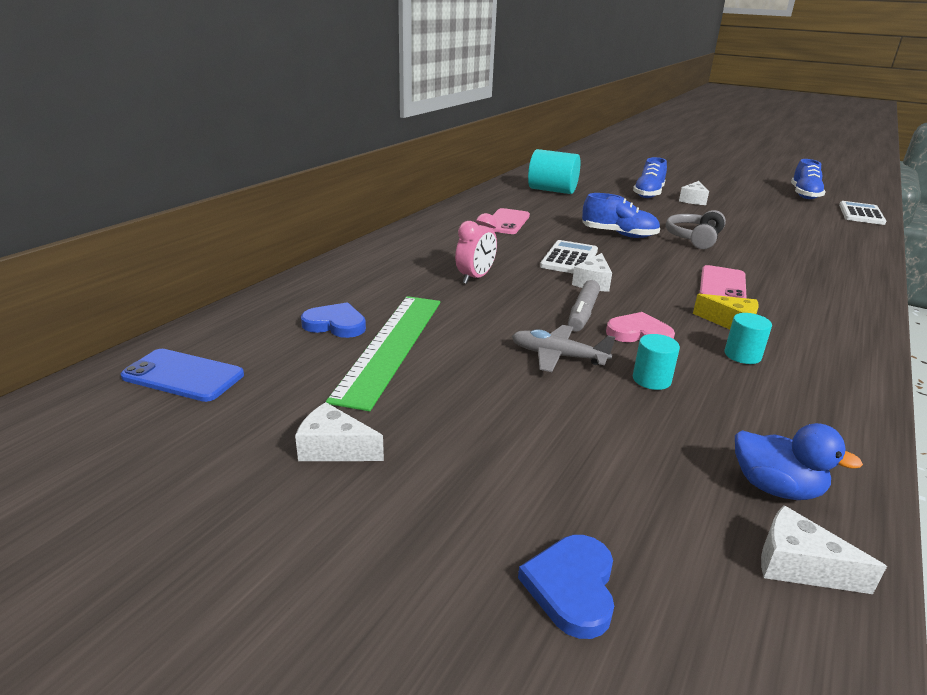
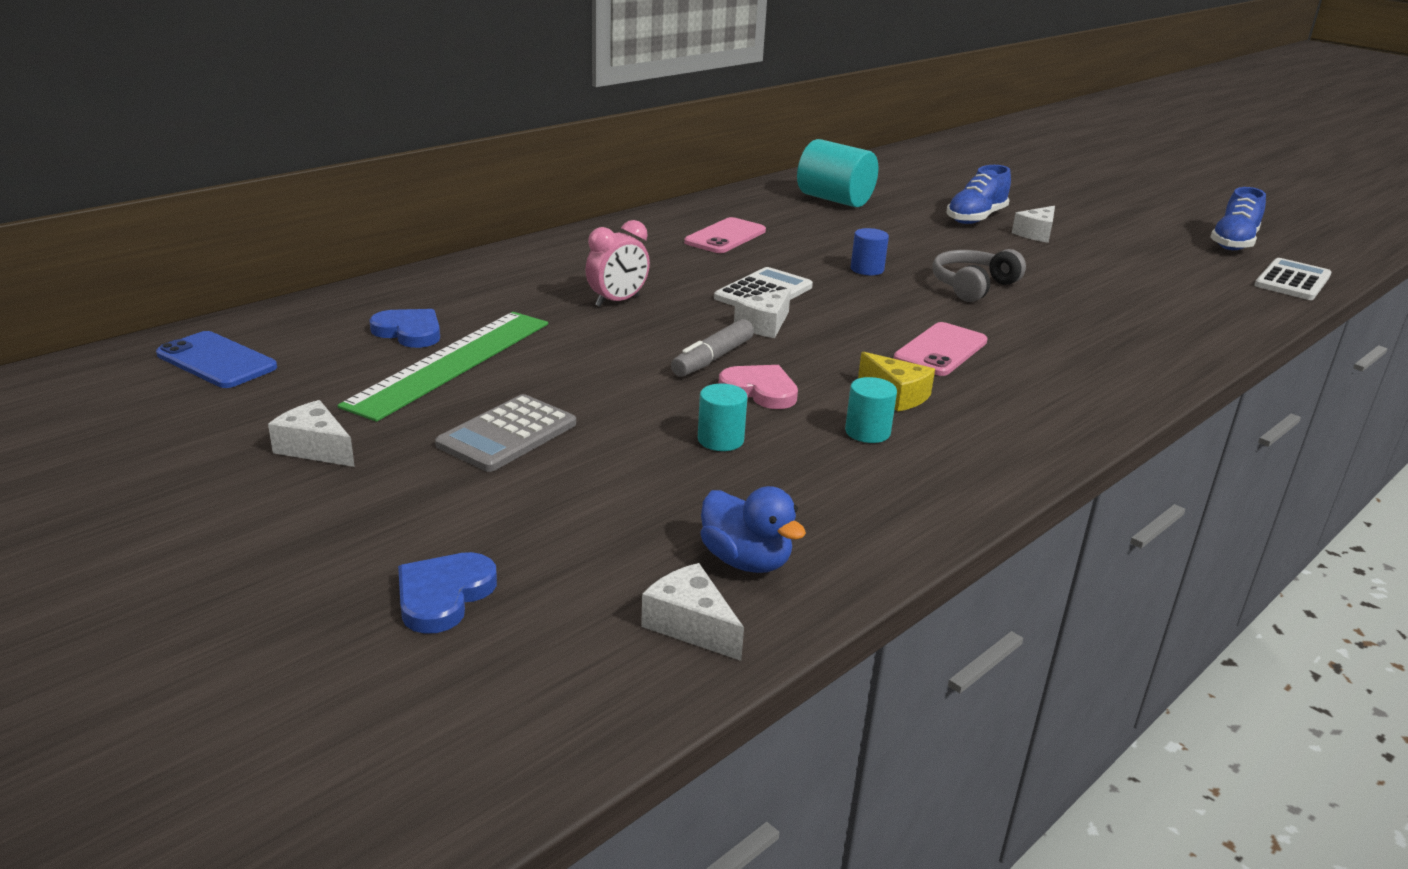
camera: 15 degrees right, 0 degrees up
grey plane [512,325,615,372] -> none
blue shoe [582,193,660,238] -> blue cylinder [851,228,889,275]
none -> grey calculator [435,394,576,472]

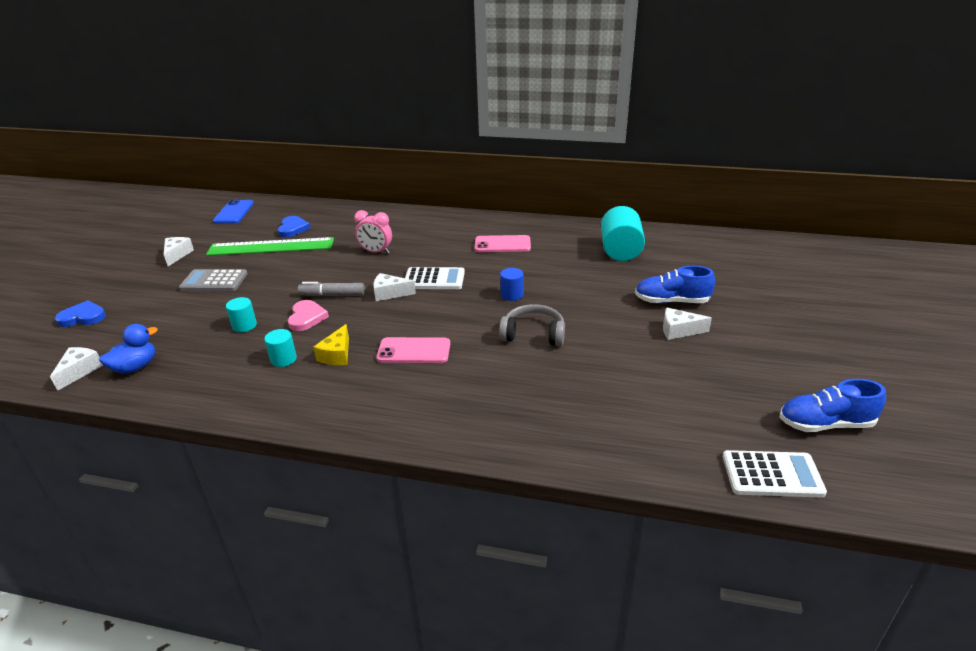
camera: 60 degrees right, 5 degrees up
blue duck [700,486,806,573] -> blue duck turned 150 degrees counterclockwise [99,324,158,374]

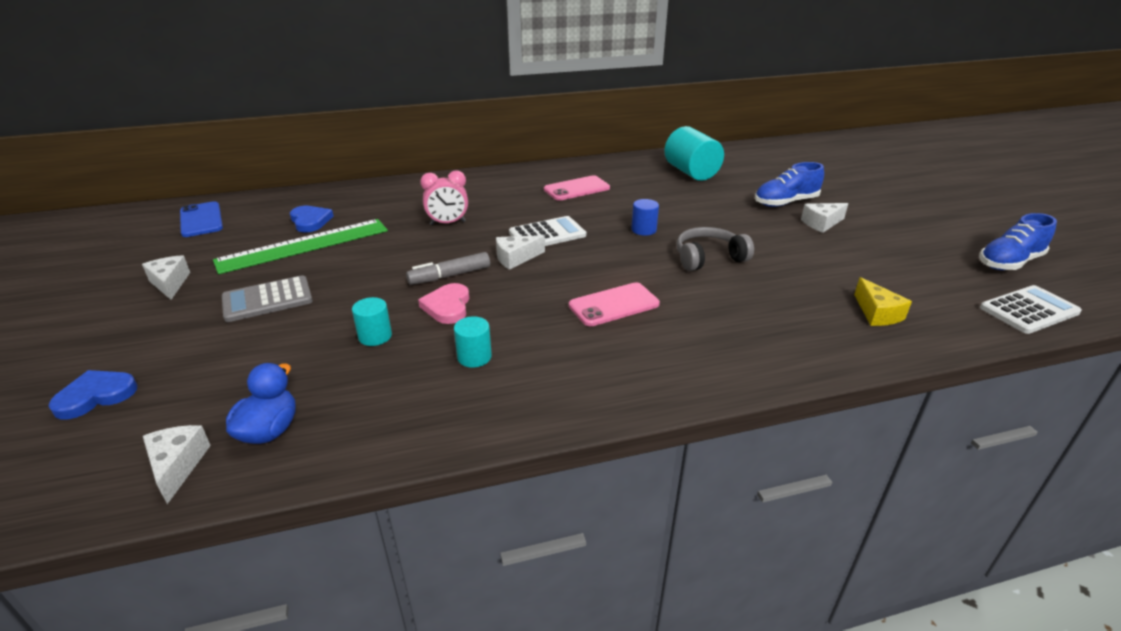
camera: 30 degrees left, 0 degrees up
pink heart [288,300,329,331] -> pink heart turned 150 degrees counterclockwise [418,283,469,324]
yellow cheese [313,324,349,365] -> yellow cheese moved to [854,277,912,326]

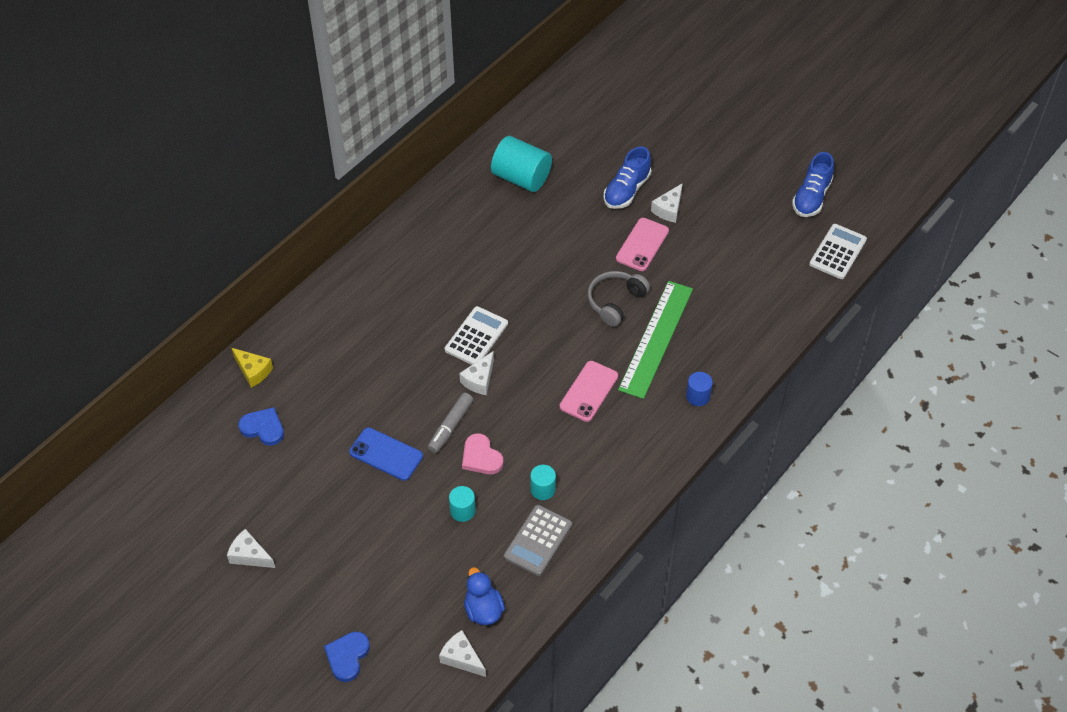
camera: 35 degrees left, 20 degrees up
blue phone [180,201,223,237] -> blue phone moved to [349,427,423,481]
green ruler [213,219,388,274] -> green ruler moved to [618,281,693,399]
grey calculator [222,275,313,322] -> grey calculator moved to [504,505,572,576]
pink clock [420,171,468,225] -> none
pink phone [544,175,610,201] -> pink phone moved to [616,218,669,271]
blue cylinder [631,199,659,236] -> blue cylinder moved to [686,372,713,406]
yellow cheese [854,277,912,326] -> yellow cheese moved to [232,348,273,388]

